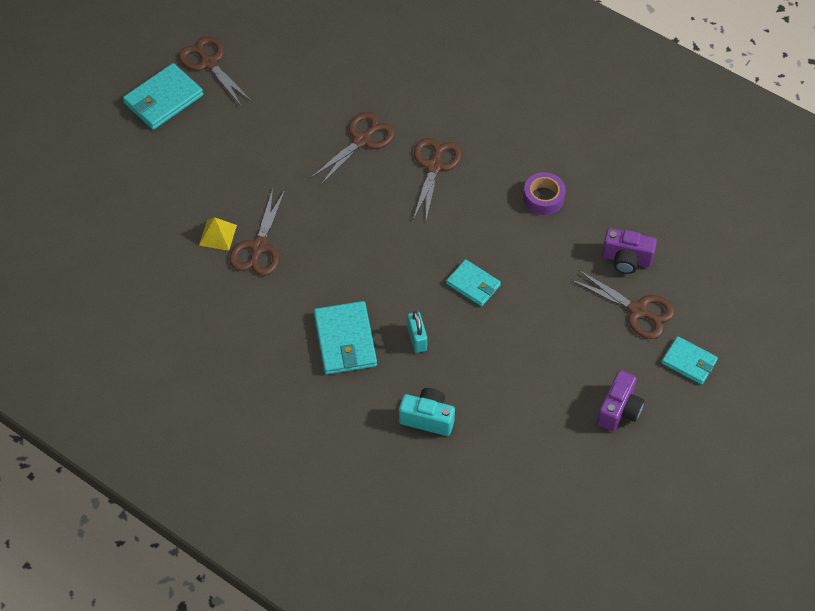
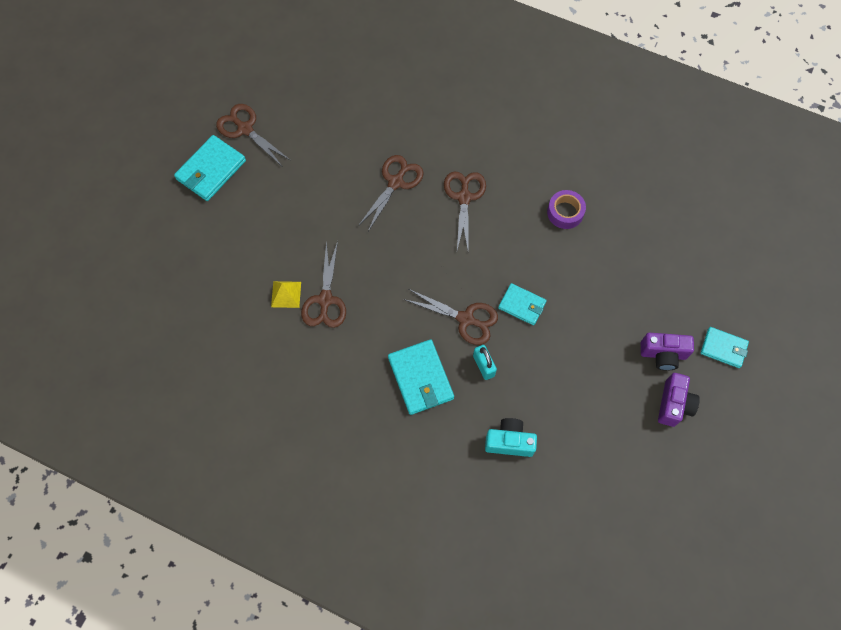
camera: 10 degrees left, 10 degrees up
brown scissors [571,270,675,339] -> brown scissors moved to [404,289,498,345]
purple camera [602,228,657,274] -> purple camera moved to [641,333,694,371]

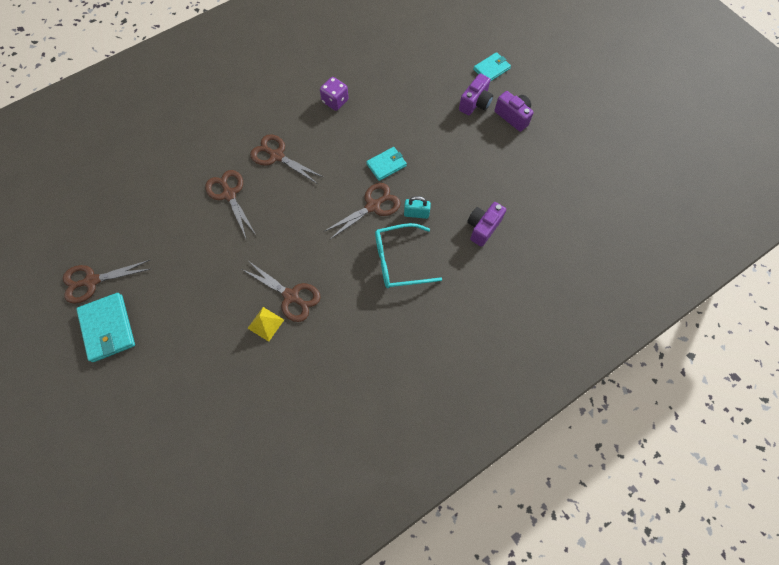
camera: 60 degrees left, 0 degrees up
turquoise wallet [388,339,454,415] -> turquoise glasses [375,223,442,288]
turquoise camera [485,418,537,457] -> purple camera [467,202,506,247]
purple tape [547,190,586,229] -> purple dice [320,77,349,111]

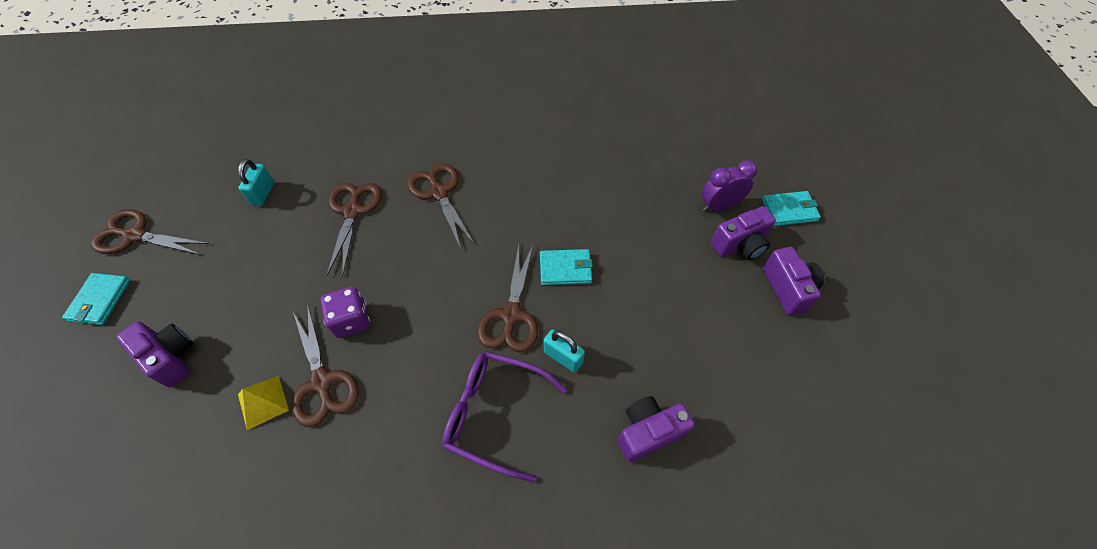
camera: 30 degrees right, 10 degrees down
turquoise wallet [76,293,135,362] -> turquoise wallet [62,273,130,325], size x0.64
purple dice [320,77,349,111] -> purple dice moved to [320,286,370,338]
brown scissors [325,183,401,239] -> brown scissors turned 105 degrees clockwise [477,245,538,352]
turquoise glasses [375,223,442,288] -> purple glasses [442,351,567,483]
none -> purple camera [116,321,193,388]
none -> turquoise padlock [238,159,274,206]
none -> purple clock [702,160,758,212]

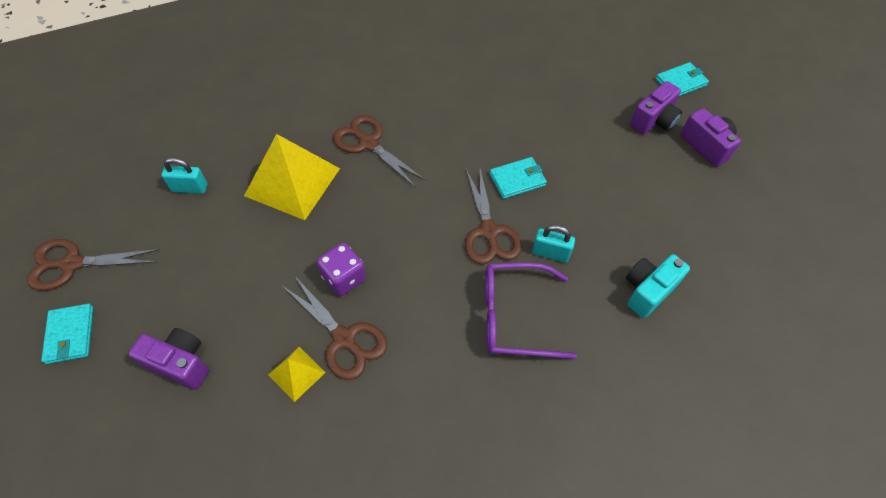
camera: 20 degrees left, 0 degrees up
turquoise padlock [238,159,274,206] -> turquoise padlock turned 75 degrees counterclockwise [161,158,208,194]
brown scissors [327,183,382,277] -> yellow pyramid [244,134,340,220]
purple camera [618,396,695,462] -> turquoise camera [626,254,690,318]
purple clock [702,160,758,212] -> none

